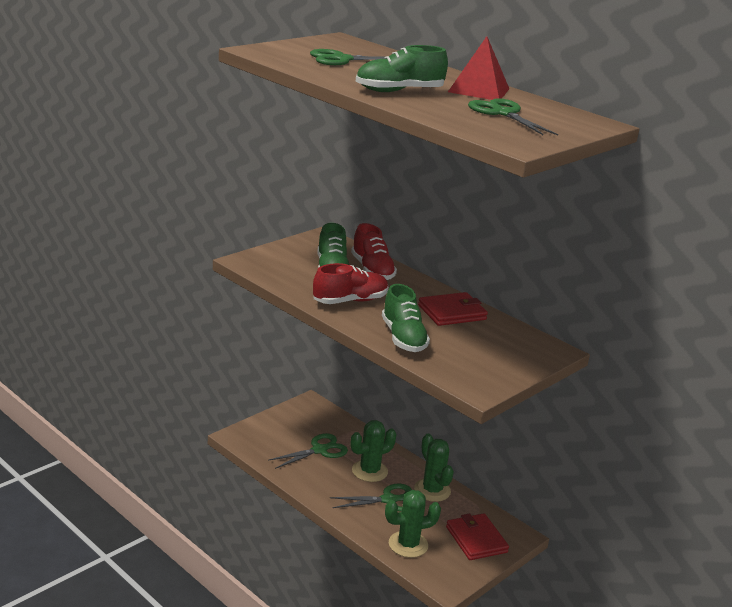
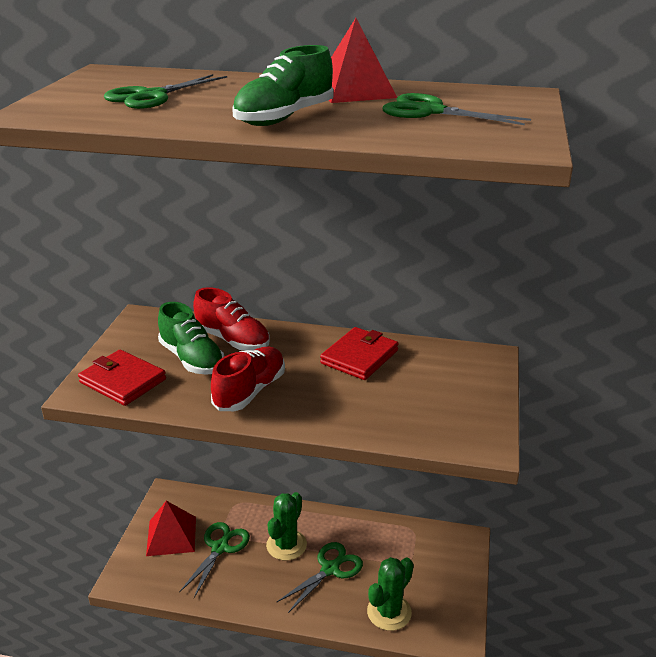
camera: 30 degrees left, 5 degrees up
green shoe [382,284,430,352] -> none
green cactus [414,434,454,502] -> none
red wallet [446,513,509,560] -> red wallet moved to [78,350,166,406]
none -> red pyramid [146,501,196,556]

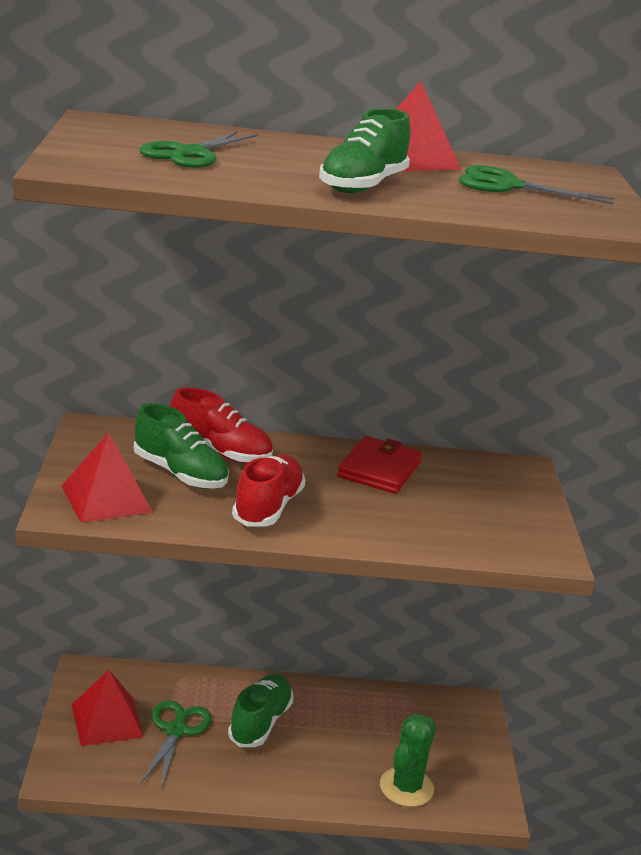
camera: 15 degrees left, 5 degrees down
red wallet [78,350,166,406] -> red pyramid [62,432,152,523]
green cactus [266,492,307,560] -> green shoe [228,674,293,747]
green scissors [277,542,363,613] -> none

